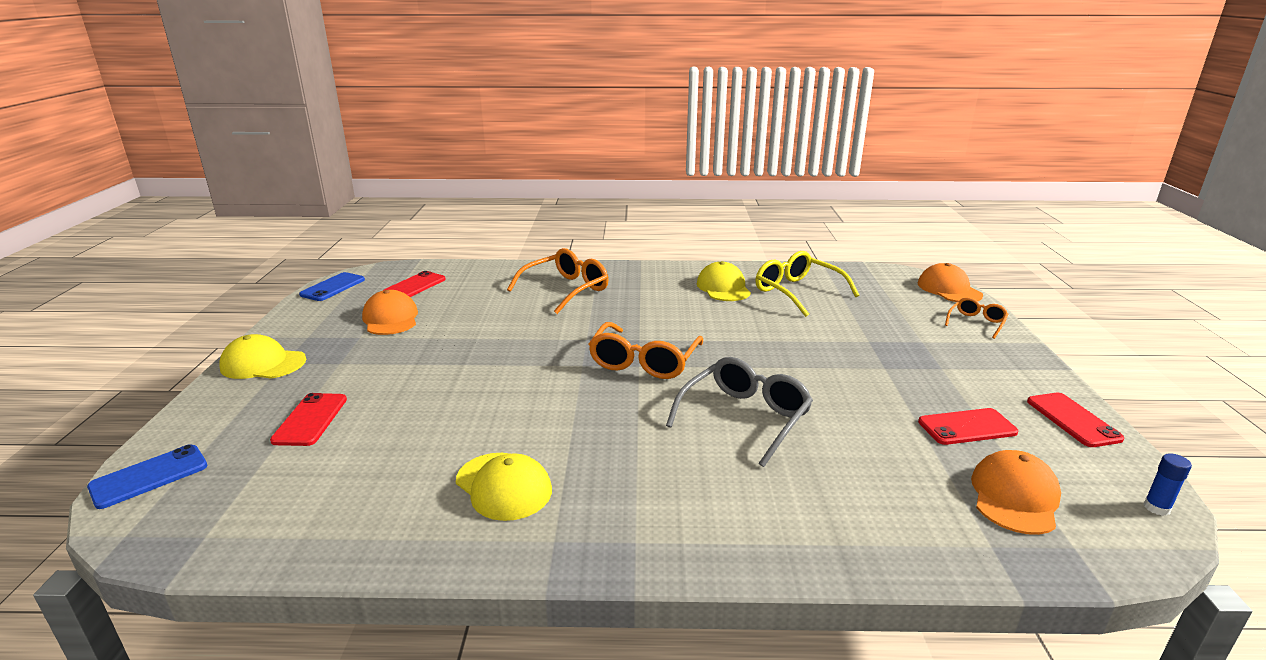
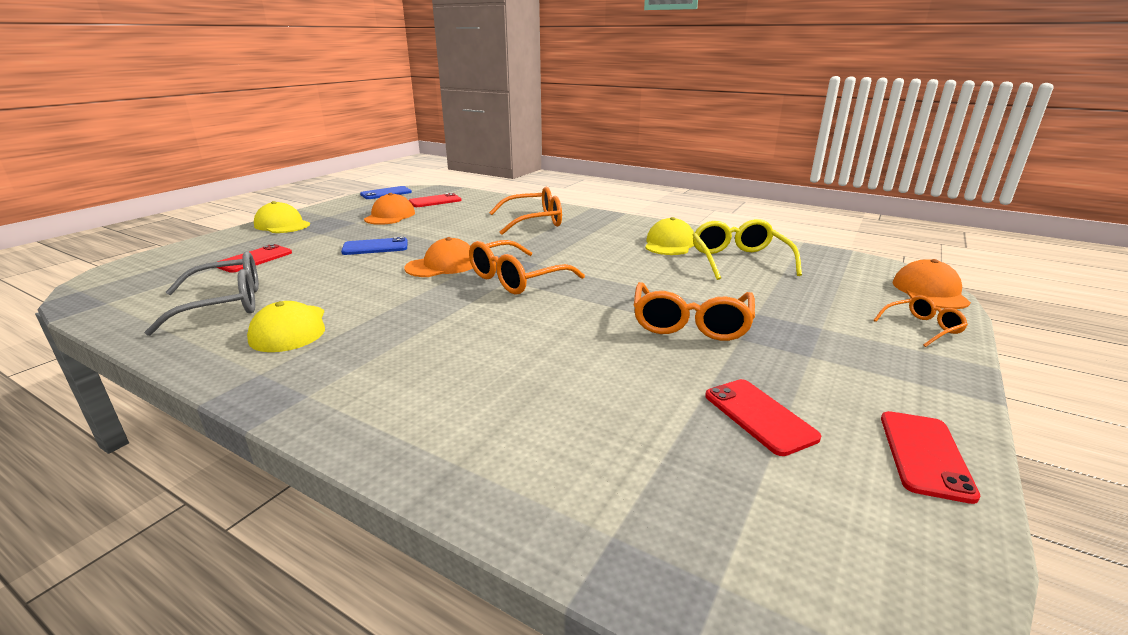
camera: 30 degrees right, 0 degrees up
blue phone [87,444,207,509] -> blue phone moved to [341,237,408,255]
grey glasses [666,357,813,467] -> grey glasses moved to [144,251,259,336]
red phone [918,408,1018,445] -> red phone turned 45 degrees clockwise [705,379,821,456]
orange cap [971,450,1061,535] -> orange cap moved to [404,237,473,277]
blue glue stick [1144,453,1192,516] -> none
none -> orange glasses [634,282,755,341]

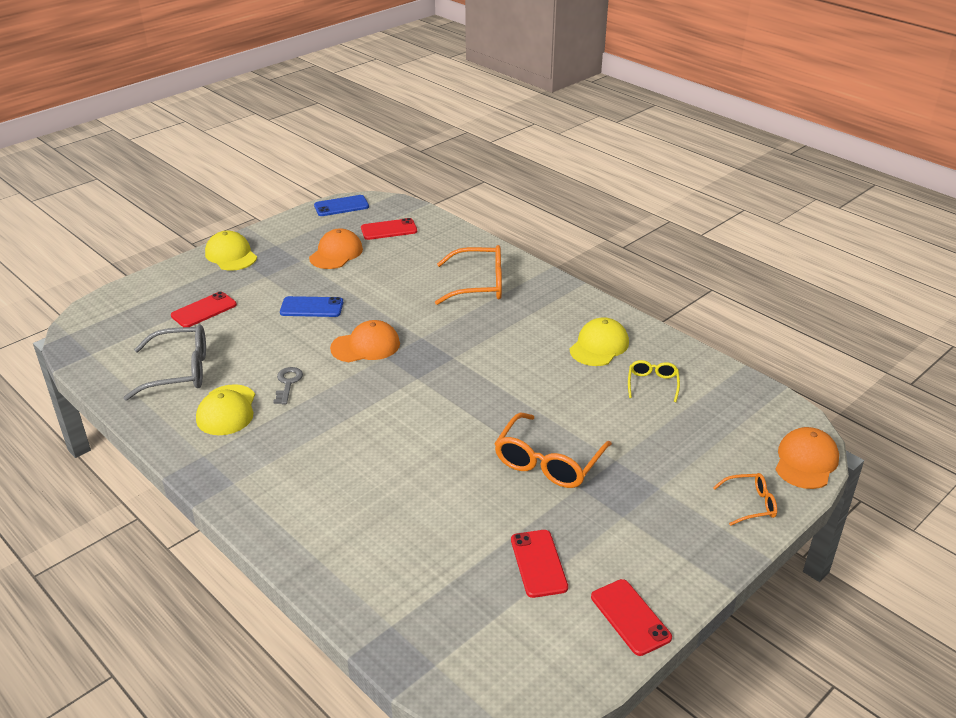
camera: 15 degrees right, 10 degrees up
orange glasses [469,240,585,295] -> none
yellow glasses [692,219,802,280] -> yellow glasses [628,360,680,402], size x0.55
red phone [881,411,981,504] -> red phone turned 60 degrees counterclockwise [591,579,672,656]
none -> grey key [273,367,303,405]

